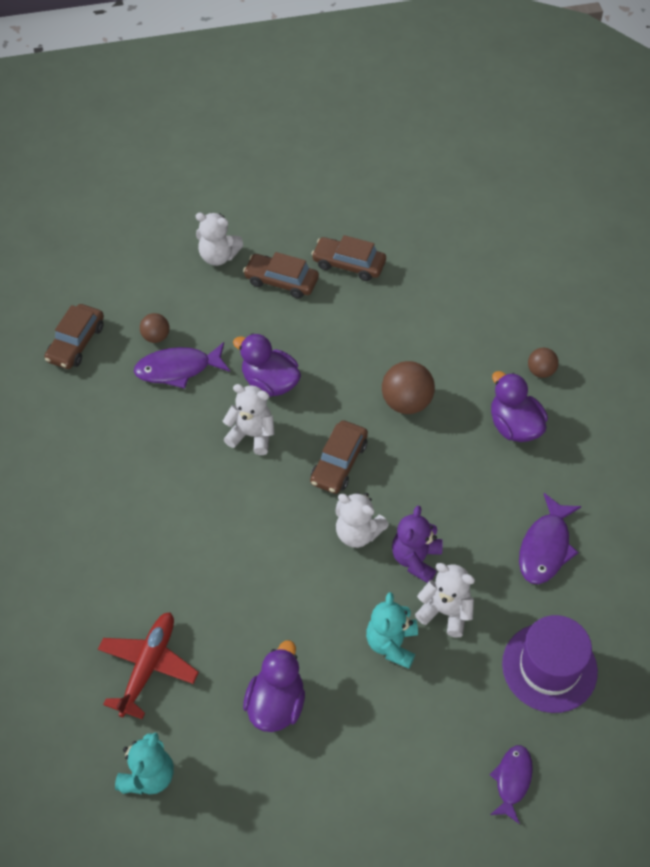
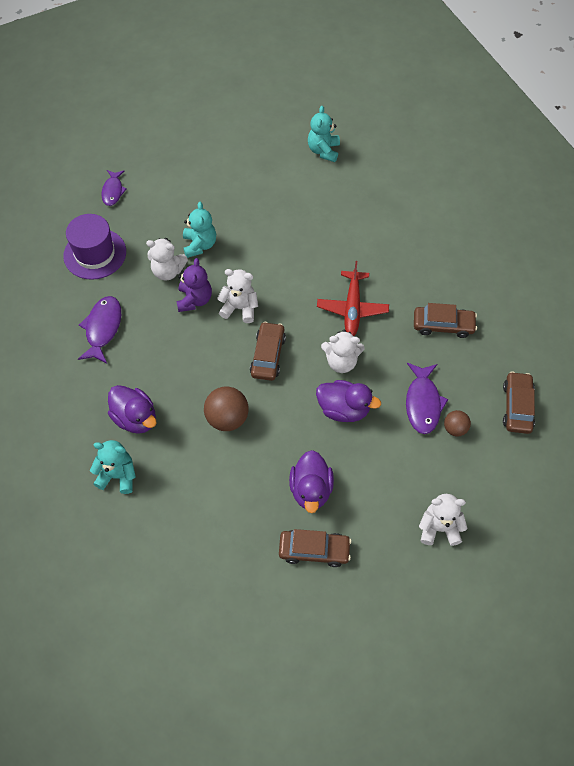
camera: 165 degrees right, 5 degrees up
red plane [98,612,199,719] -> red plane moved to [317,261,389,336]
purple fish [134,342,230,389] -> purple fish turned 120 degrees clockwise [406,363,448,434]
brown car [243,252,319,299] -> brown car moved to [414,303,477,338]
purple duck [243,640,305,732] -> purple duck moved to [289,450,334,513]
brown ball [528,348,559,378] -> turquoise teddy bear [90,440,136,494]

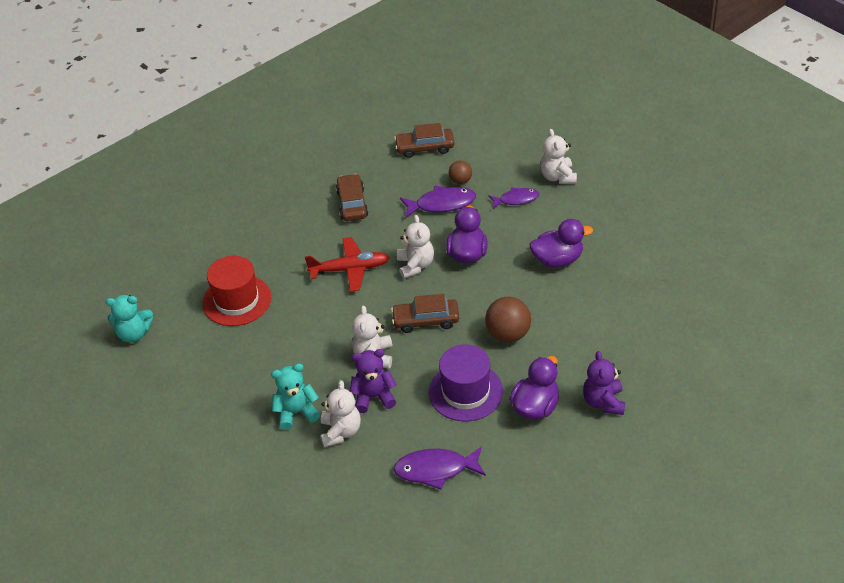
camera: 100 degrees left, 15 degrees down
purple hat [63,214,126,280] -> purple hat moved to [429,344,503,421]
turquoise teddy bear [90,440,136,494] -> purple teddy bear [583,351,625,415]
purple fish [101,170,127,206] -> purple fish moved to [488,187,539,209]
brown car [279,529,351,567] -> none
none -> red hat [202,256,271,326]

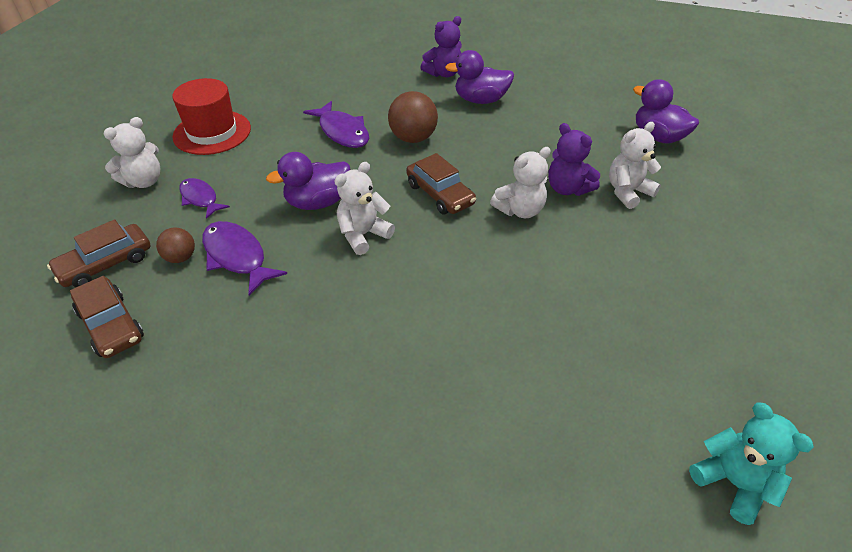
camera: 125 degrees left, 0 degrees up
red hat [202,256,271,326] -> red hat moved to [172,78,251,155]
turquoise teddy bear [271,364,320,430] -> none
red plane [305,237,390,292] -> none
brown car [336,174,368,221] -> brown car moved to [47,219,150,287]
purple fish [393,446,486,489] -> purple fish moved to [303,101,369,148]
purple hat [429,344,503,421] -> none
purple duck [530,219,593,267] -> purple duck moved to [633,79,699,144]

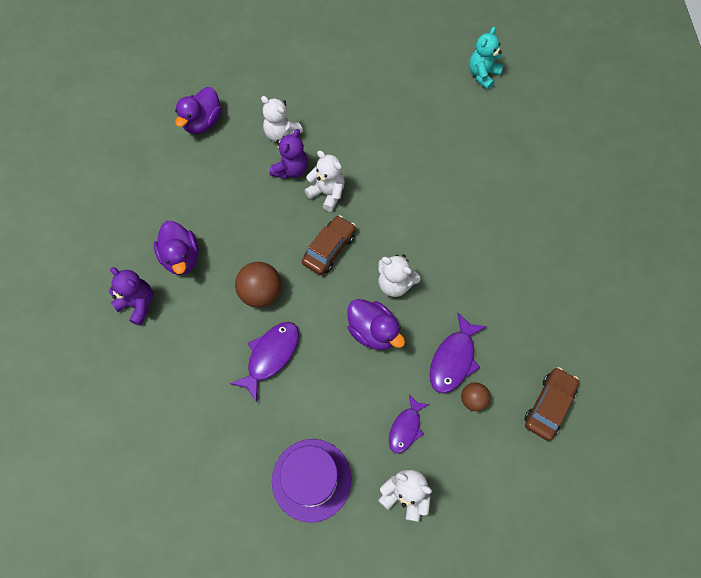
camera: 110 degrees left, 20 degrees up
brown car [47,219,150,287] -> none
red hat [172,78,251,155] -> purple hat [272,439,352,523]

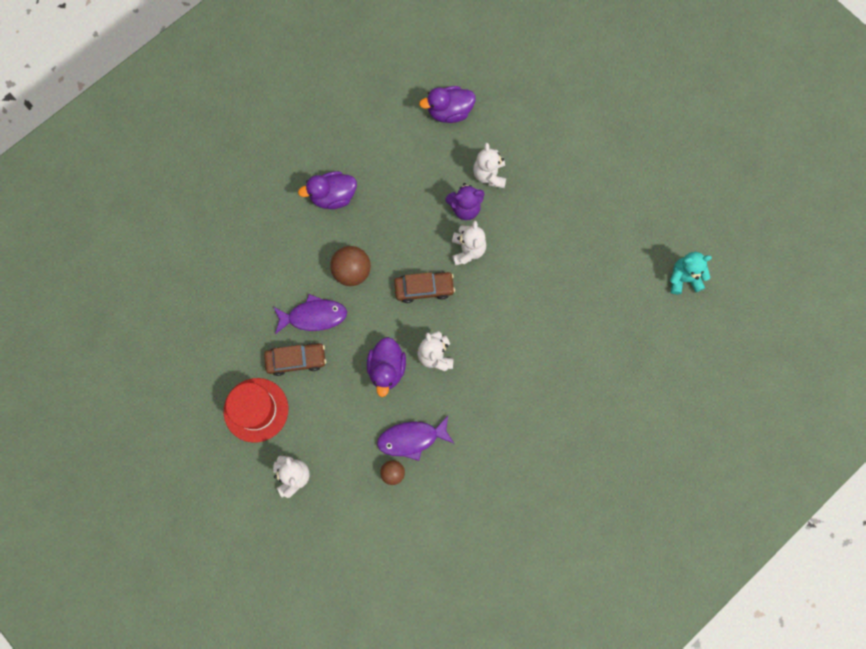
camera: 50 degrees right, 10 degrees up
purple teddy bear [109,267,153,326] -> none
purple duck [154,221,199,275] -> purple duck turned 45 degrees clockwise [298,171,357,209]
purple hat [272,439,352,523] -> red hat [224,378,288,443]
purple fish [389,394,429,453] -> none
brown car [524,367,579,441] -> brown car moved to [264,343,326,376]

